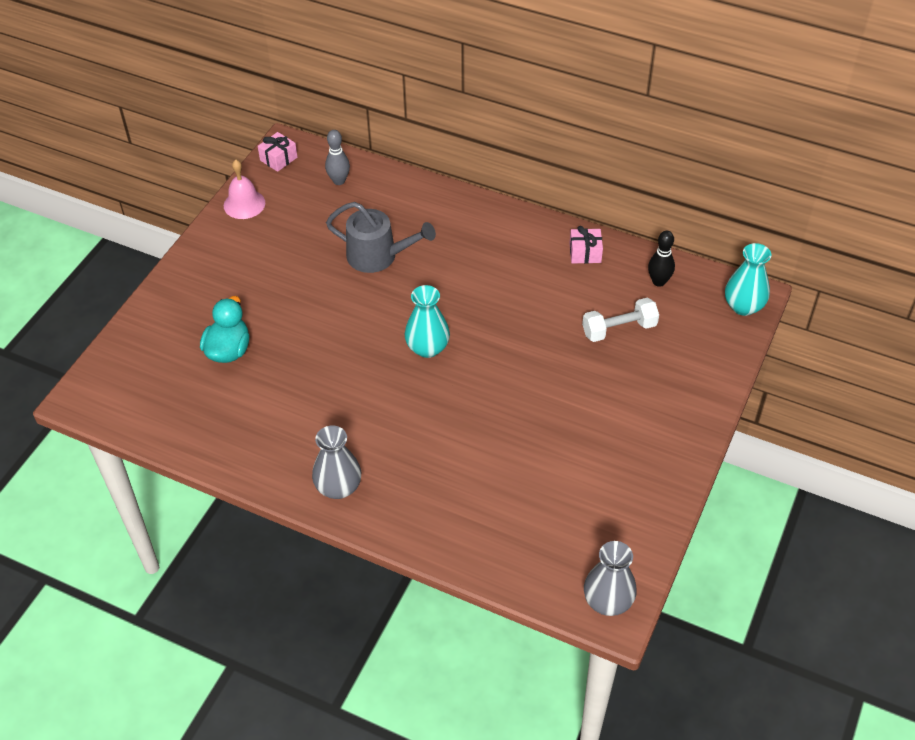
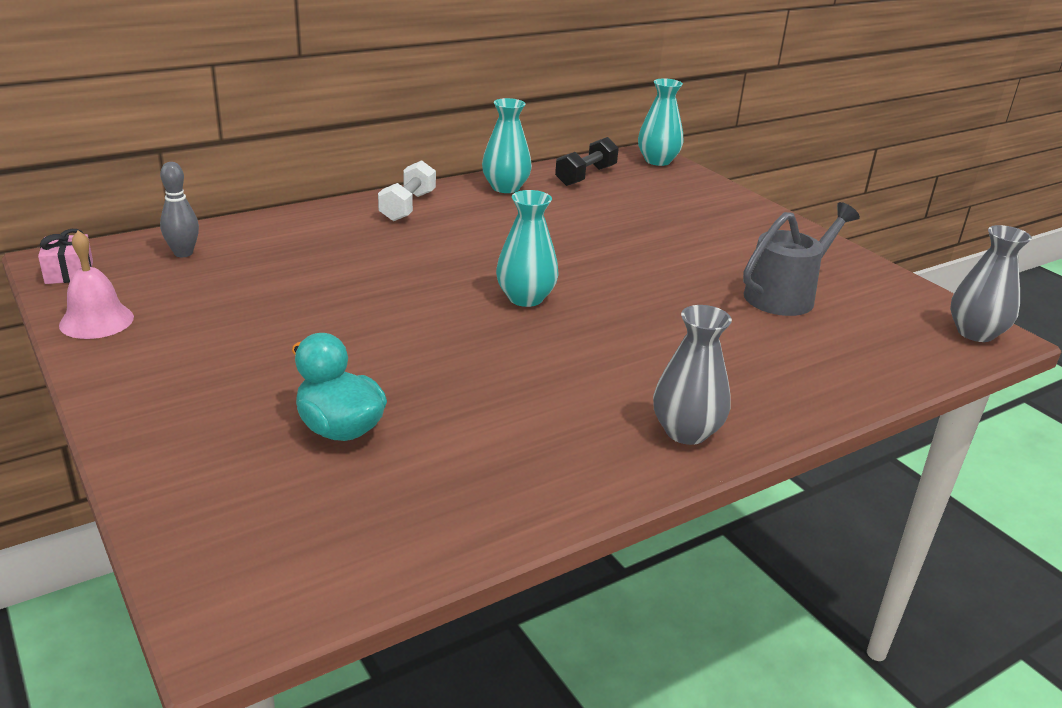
camera: 60 degrees left, 20 degrees down
grey watering can [326,202,436,273] -> grey watering can moved to [743,202,860,316]
pink gift [569,226,603,264] -> turquoise vase [482,98,532,193]
white dumbbell [582,298,659,342] -> white dumbbell moved to [378,160,436,221]
black bowling pin [648,231,675,287] -> black dumbbell [555,137,619,186]

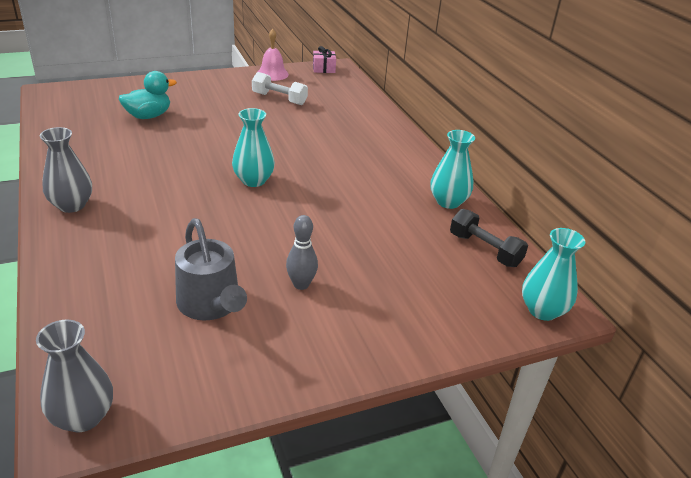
camera: 100 degrees right, 5 degrees up
grey bowling pin [160,162,199,257] -> grey bowling pin moved to [286,215,318,290]
white dumbbell [378,160,436,221] -> white dumbbell moved to [252,72,308,105]

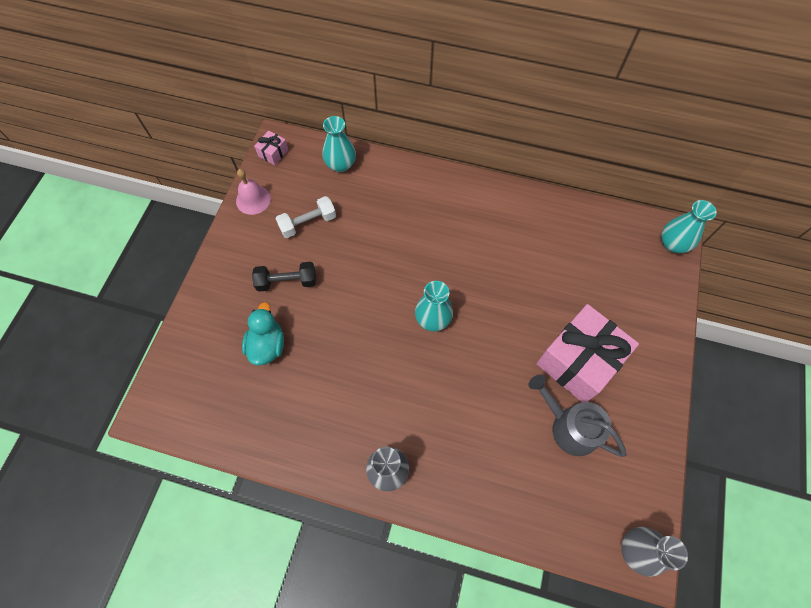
camera: 50 degrees left, 30 degrees up
grey watering can [175,218,247,320] -> grey watering can turned 150 degrees counterclockwise [528,374,626,457]
grey bowling pin [286,215,318,290] -> pink gift [536,304,639,402]
turquoise vase [431,130,475,209] -> turquoise vase moved to [322,116,356,172]
black dumbbell [450,209,528,267] -> black dumbbell moved to [252,262,316,292]

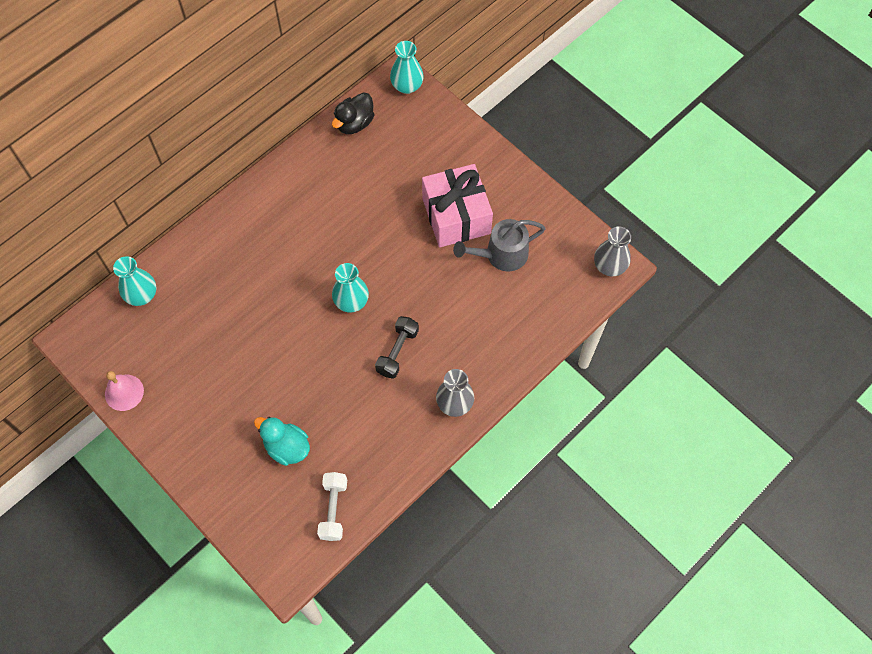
camera: 60 degrees left, 0 degrees up
black dumbbell [252,262,316,292] -> black dumbbell moved to [375,316,419,379]
pink gift [254,131,289,165] -> none
white dumbbell [276,196,336,238] -> white dumbbell moved to [317,472,347,541]
none -> black duck [332,92,375,134]

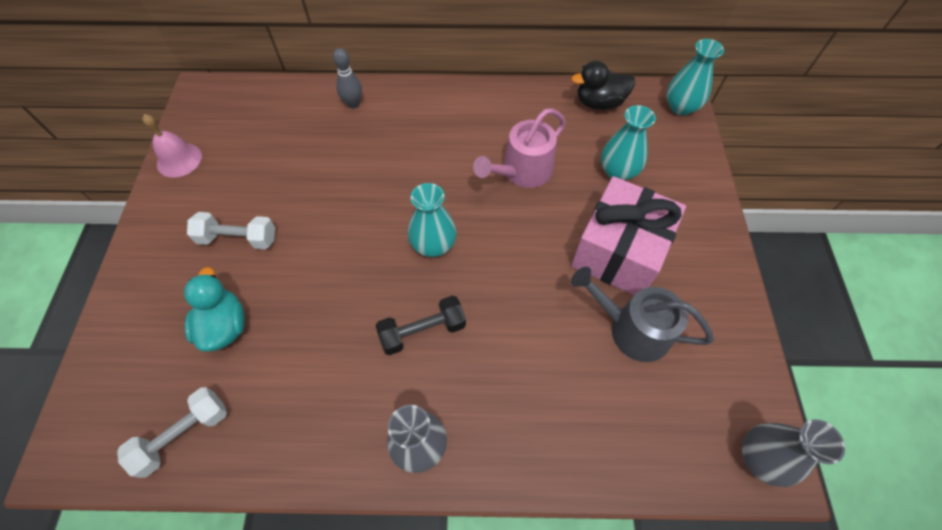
camera: 45 degrees right, 5 degrees down
turquoise vase [113,256,156,306] -> turquoise vase moved to [601,105,656,180]
none -> white dumbbell [187,212,275,249]
none -> grey bowling pin [333,48,362,109]
none -> pink watering can [473,108,566,188]

